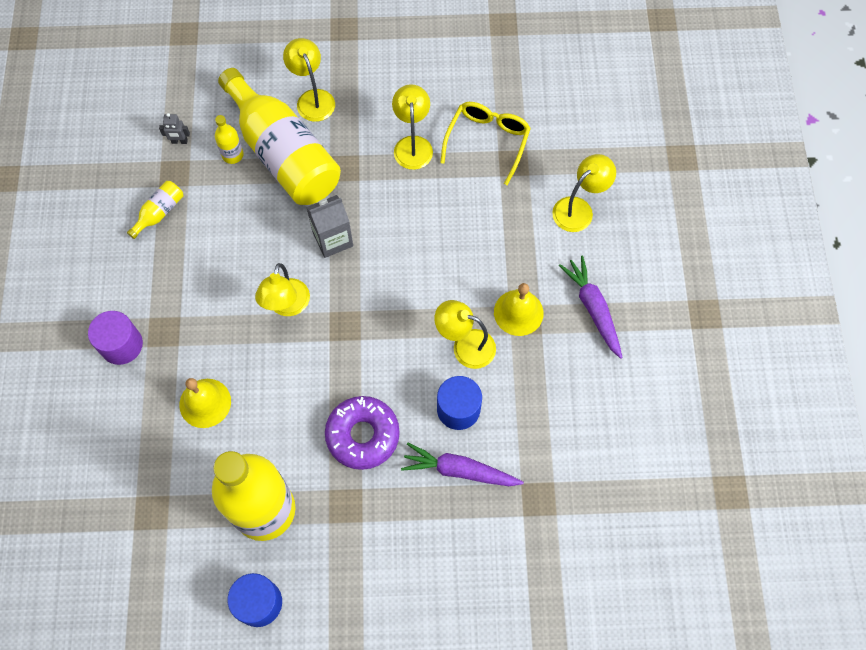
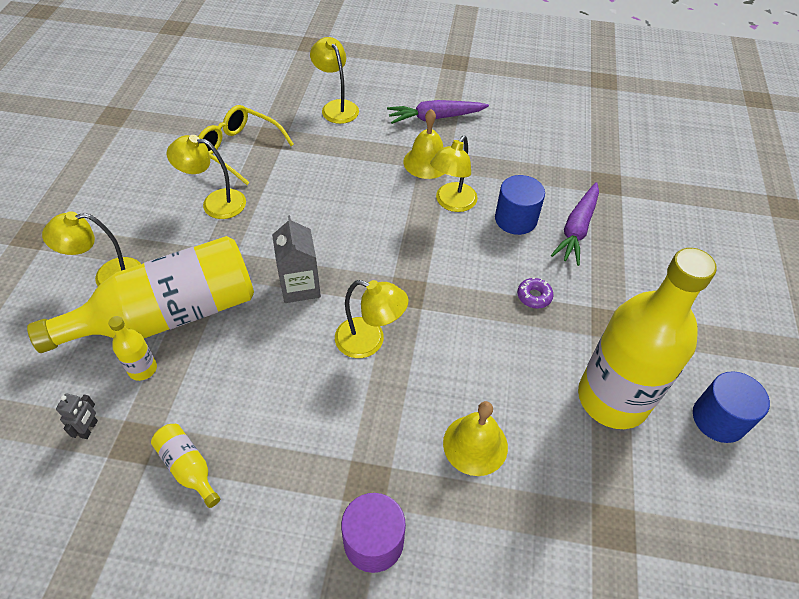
camera: 80 degrees left, 15 degrees down
purple donut [325,396,400,470] -> purple donut [517,278,554,309], size x0.45

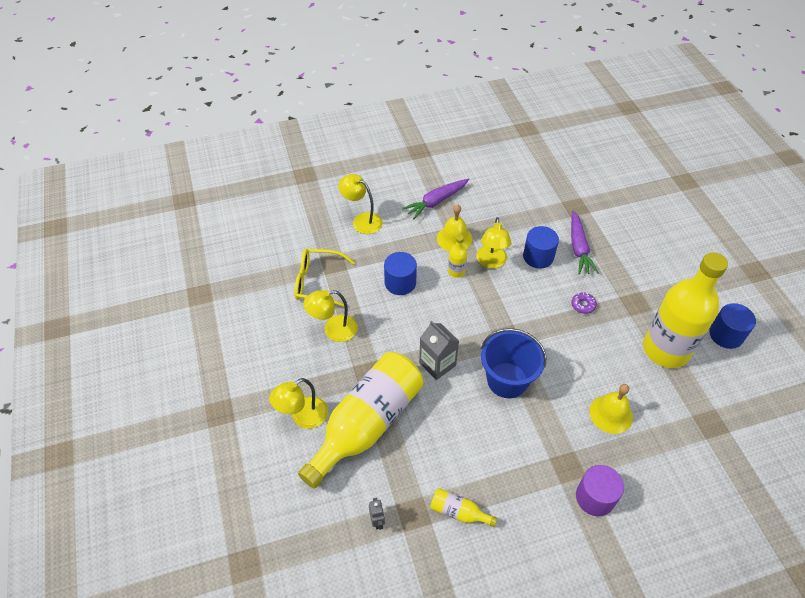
camera: 25 degrees left, 0 degrees up
yellow bottle [109,316,157,381] -> yellow bottle moved to [448,235,467,278]
yellow lamp [335,280,409,358] -> blue bucket [481,328,547,398]
none -> blue cylinder [384,252,417,295]

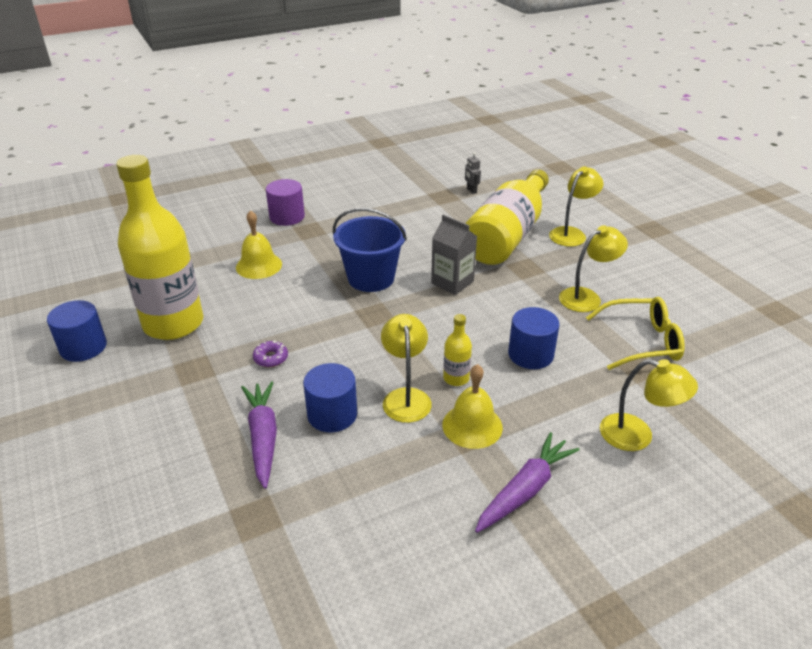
camera: 170 degrees right, 15 degrees down
yellow bottle [430,488,497,527] -> none

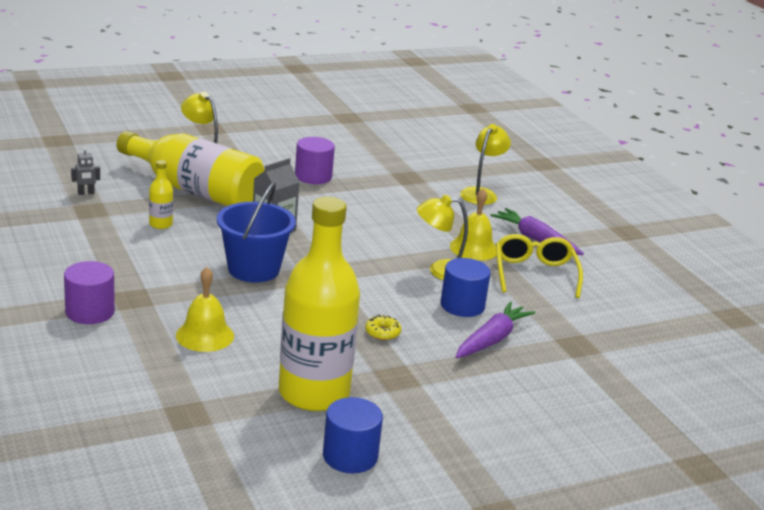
camera: 90 degrees left, 10 degrees down
purple carrot [241,381,277,489] -> purple carrot turned 135 degrees clockwise [456,301,535,358]
purple donut [253,340,288,367] -> yellow donut [365,315,401,340]
yellow bottle [443,314,472,386] -> yellow bottle moved to [149,160,173,229]
blue cylinder [508,307,559,369] -> none
yellow lamp [559,225,628,312] -> purple cylinder [295,137,335,184]
yellow glasses [586,297,685,370] -> yellow glasses moved to [496,234,583,298]

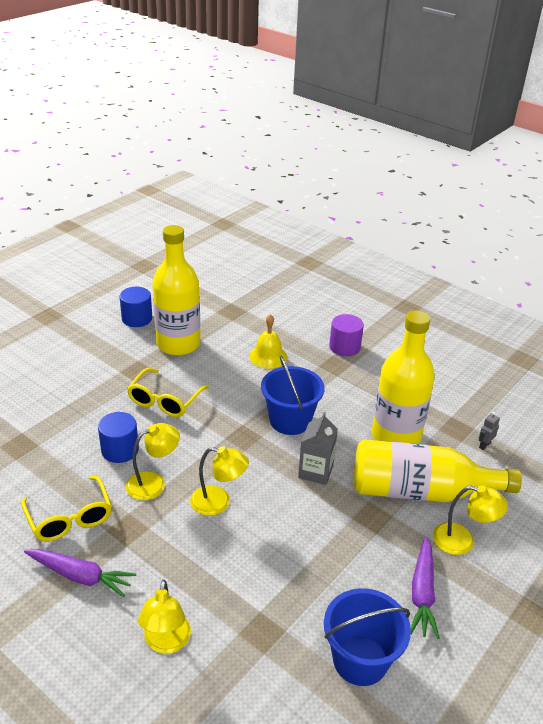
camera: 155 degrees right, 10 degrees up
yellow bottle [149,160,173,229] -> yellow bottle [372,310,435,444], size x2.49
purple cylinder [295,137,335,184] -> none
yellow donut [365,315,401,340] -> yellow glasses [127,368,209,417]
yellow bell [450,189,497,261] -> none
purple carrot [456,301,535,358] -> purple carrot moved to [411,537,440,639]
none -> yellow lamp [190,446,249,516]
none -> blue bucket [324,588,411,686]

